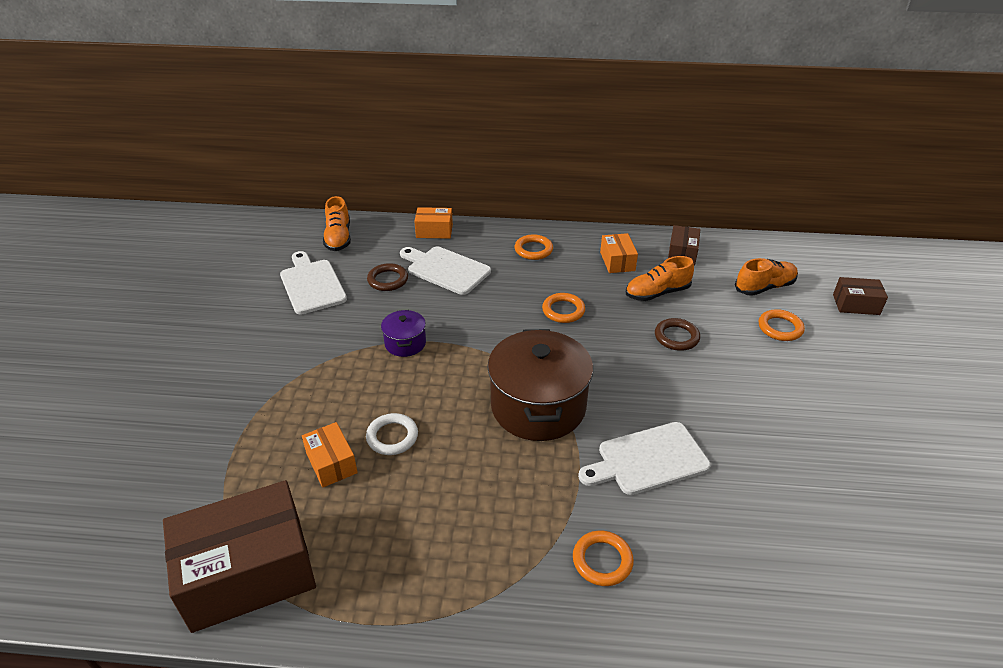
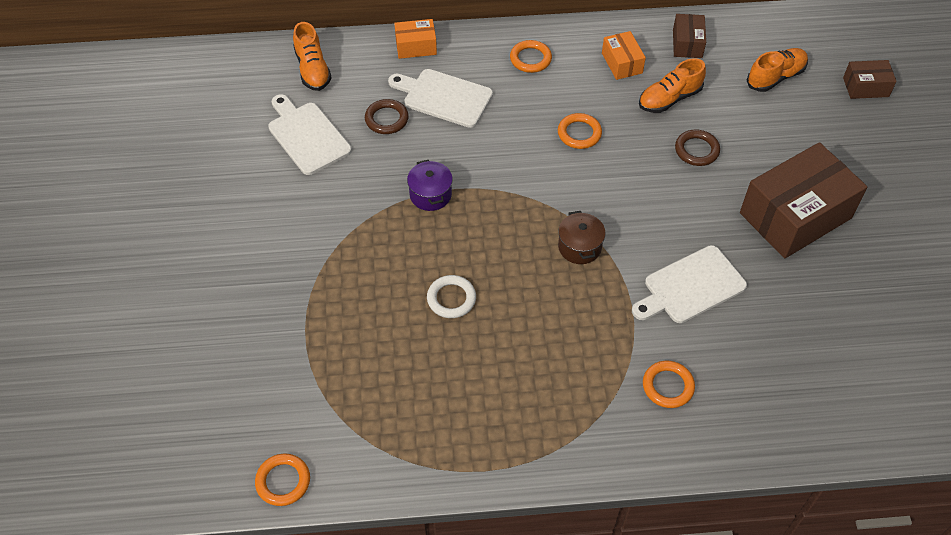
camera: 10 degrees left, 15 degrees up
brown box [163,480,316,633] -> brown box moved to [740,142,868,258]
orange box [302,422,358,488] -> none
brown pot [488,329,593,441] -> brown pot [558,211,606,264], size x0.48
orange ring [759,309,805,341] -> orange ring moved to [255,454,310,506]

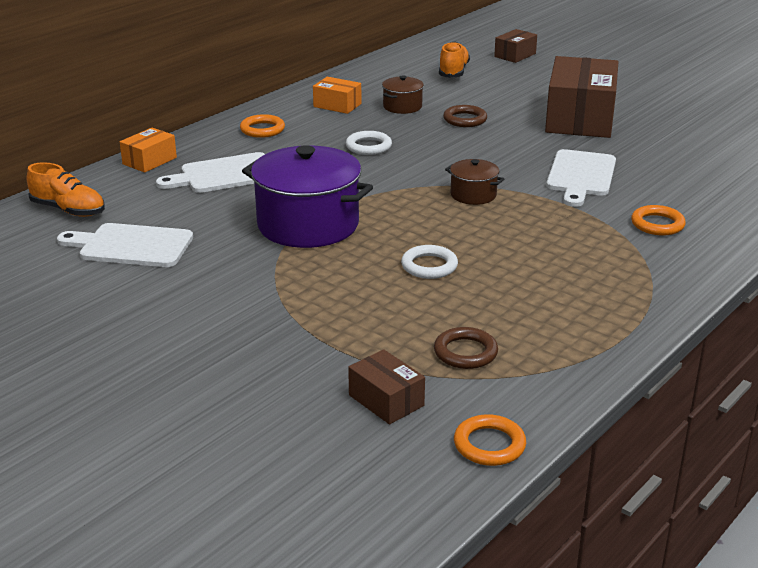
camera: 45 degrees left, 25 degrees down
brown ring [365,99,409,134] -> brown ring moved to [434,327,498,369]
purple pot [407,160,453,211] -> purple pot [242,145,373,248], size x2.10
orange ring [558,113,602,149] -> white ring [346,131,392,155]
orange shoe [639,59,706,113] -> brown pot [382,75,424,114]
brown box [673,14,706,58] -> brown box moved to [348,349,425,424]

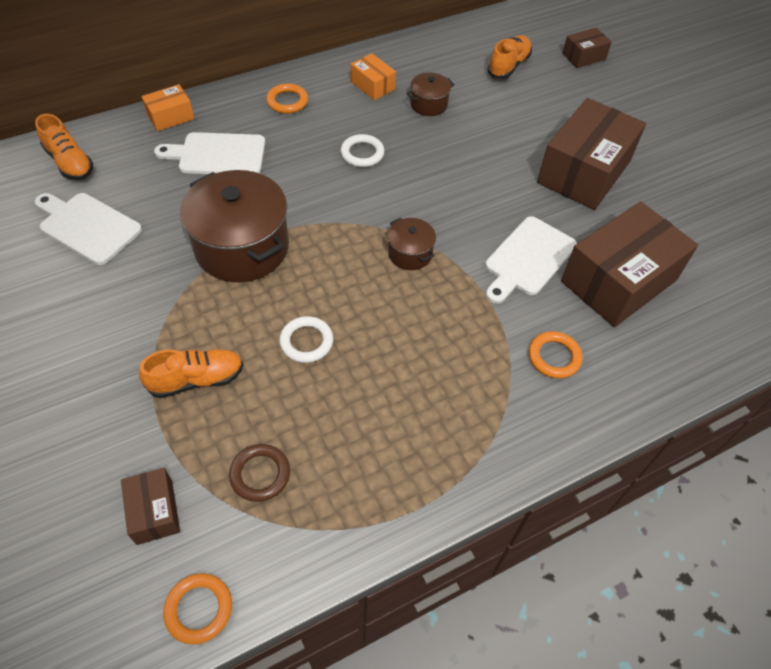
camera: 20 degrees right, 25 degrees up
purple pot [242,145,373,248] -> brown pot [180,170,289,282]
brown ring [443,105,487,127] -> none
none -> orange shoe [139,349,244,398]
none -> brown box [561,201,698,327]

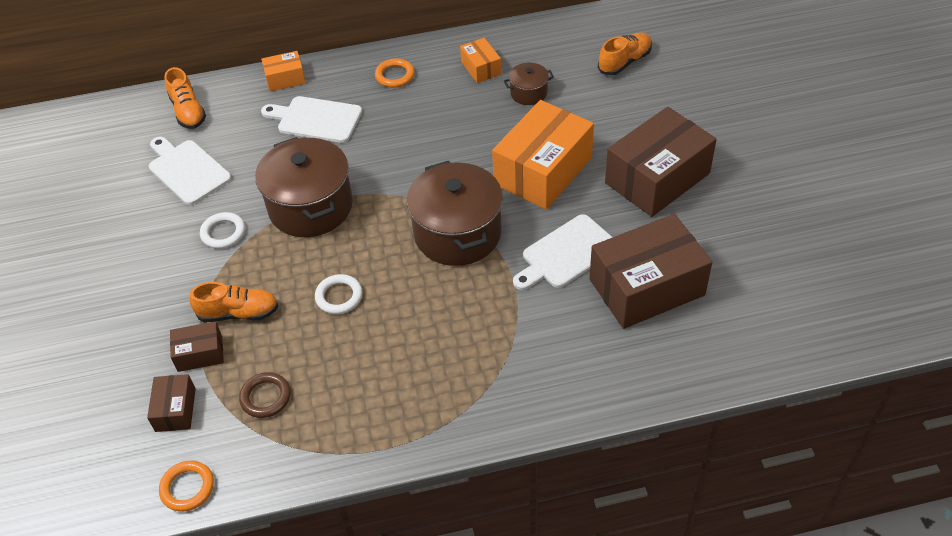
camera: 20 degrees right, 5 degrees down
white ring [341,134,384,167] -> white ring moved to [200,212,245,249]
brown pot [388,218,436,270] -> brown pot [407,161,503,266], size x2.10
orange ring [529,331,583,378] -> none
brown box [562,28,612,68] -> brown box moved to [170,321,224,372]
none -> orange box [492,100,594,209]

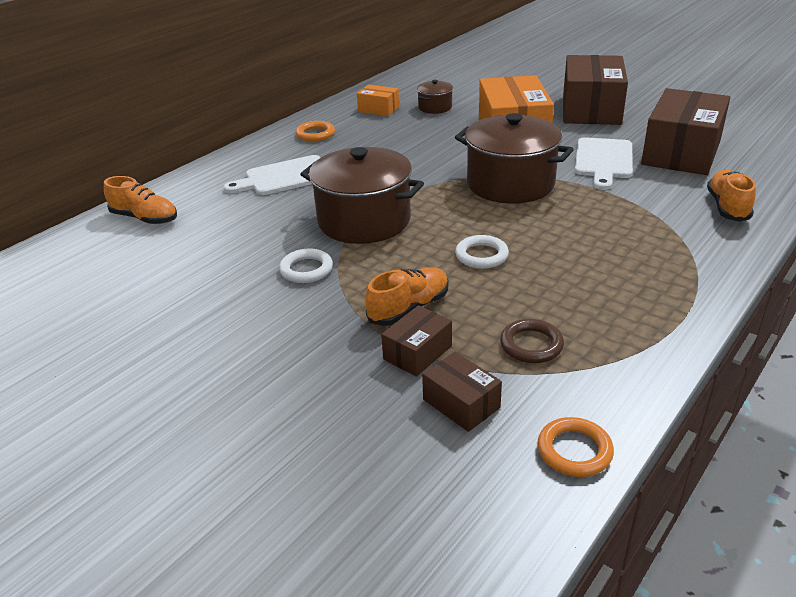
camera: 40 degrees left, 15 degrees down
white cutting board [149,137,231,205] -> none
orange box [261,51,306,91] -> none
orange shoe [598,33,652,75] -> orange shoe moved to [707,170,756,222]

